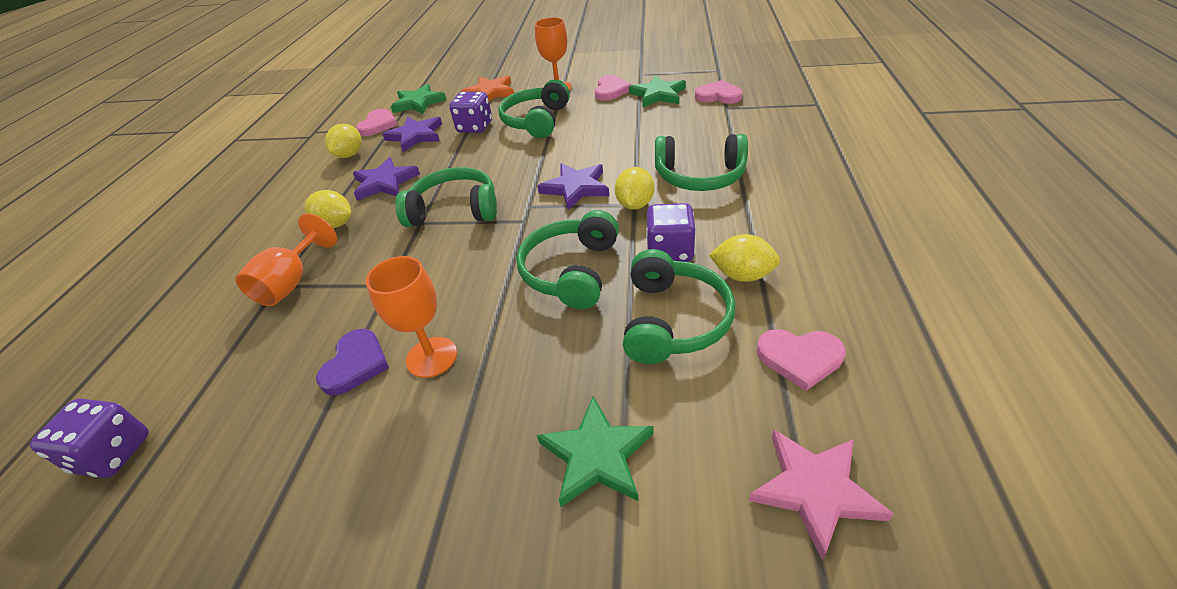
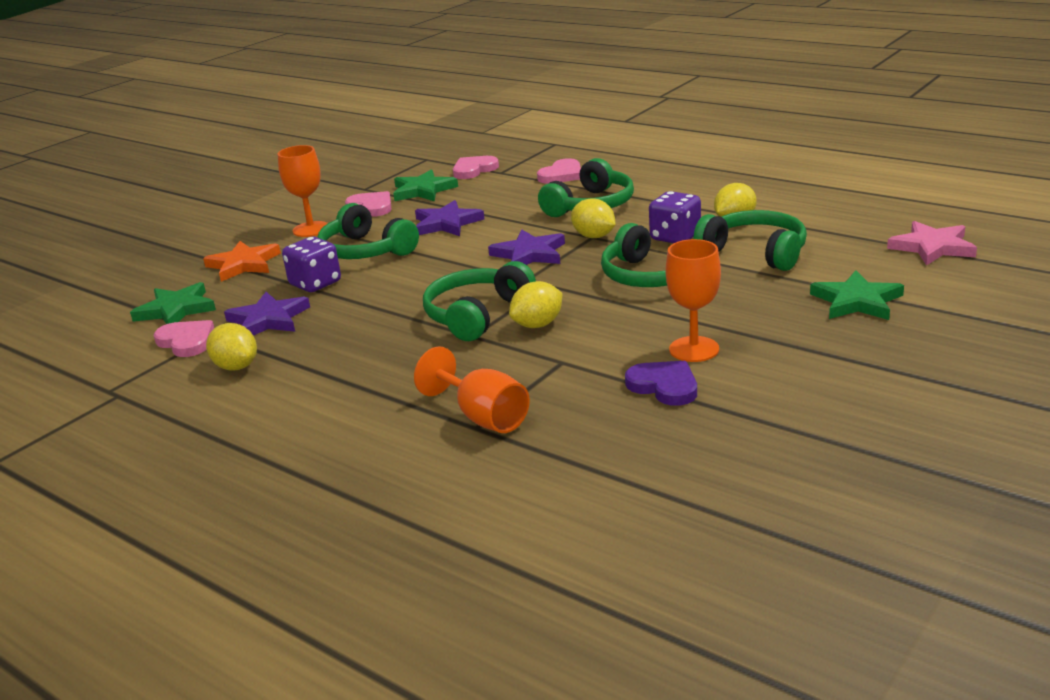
camera: 60 degrees left, 15 degrees down
purple dice [30,399,149,478] -> none
yellow lemon [304,190,351,228] -> yellow lemon moved to [509,281,562,328]
purple star [353,157,420,201] -> purple star moved to [415,200,484,236]
pink heart [757,329,846,391] -> pink heart moved to [537,158,581,184]

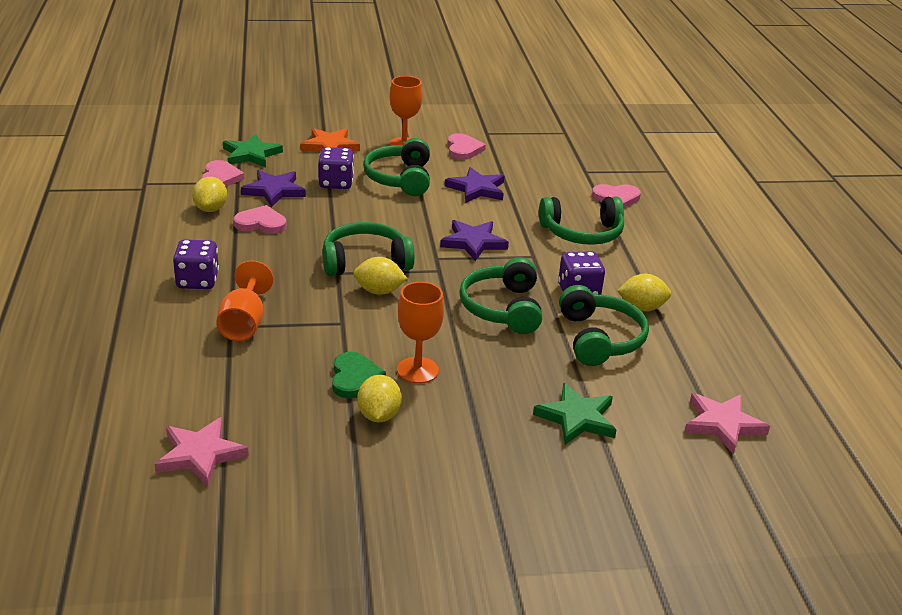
camera: 40 degrees right, 5 degrees up
green star [393,169,458,202] -> none
pink heart [453,156,499,179] -> pink heart moved to [233,205,287,234]
yellow lemon [571,198,615,238] -> yellow lemon moved to [357,375,402,422]
purple heart [625,361,697,406] -> green heart [332,352,386,399]
none -> pink star [155,417,249,486]
none -> purple dice [173,239,219,289]

